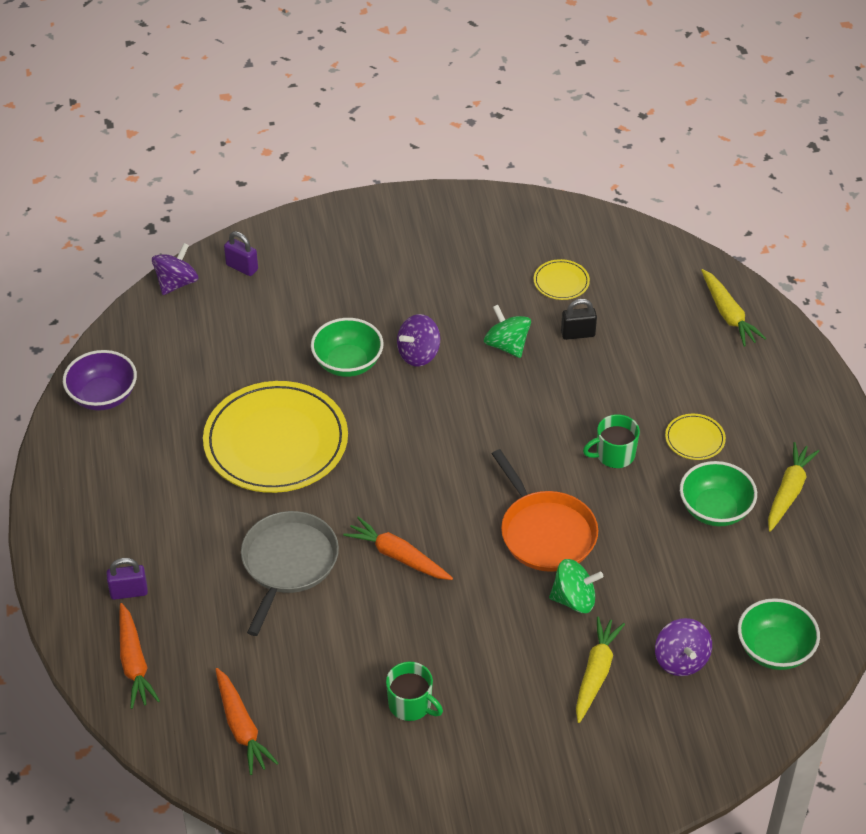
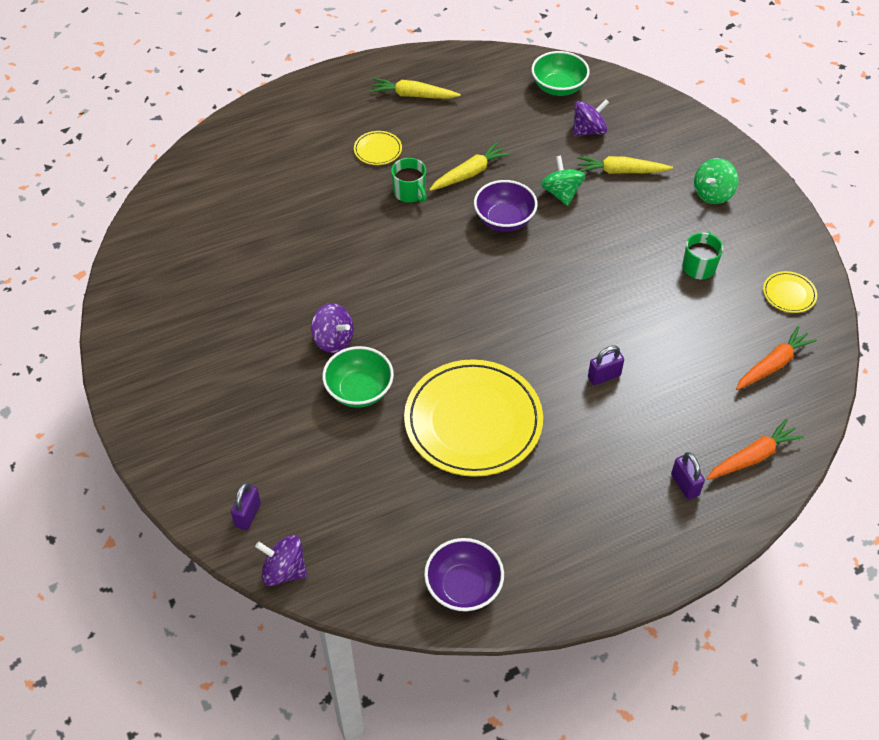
camera: 105 degrees left, 5 degrees up
grey pan [241,511,339,636] -> purple padlock [588,345,624,385]
orange carrot [343,516,453,580] -> none
green spinning top [484,305,531,358] -> green spinning top moved to [694,158,739,204]
orange pan [492,449,598,572] -> purple bowl [474,180,538,232]
yellow plate [534,259,590,300] -> yellow plate moved to [763,271,817,313]
black padlock [561,299,597,340] -> none
green bowl [680,461,757,526] -> none
yellow carrot [701,269,766,346] -> yellow carrot moved to [429,142,511,191]

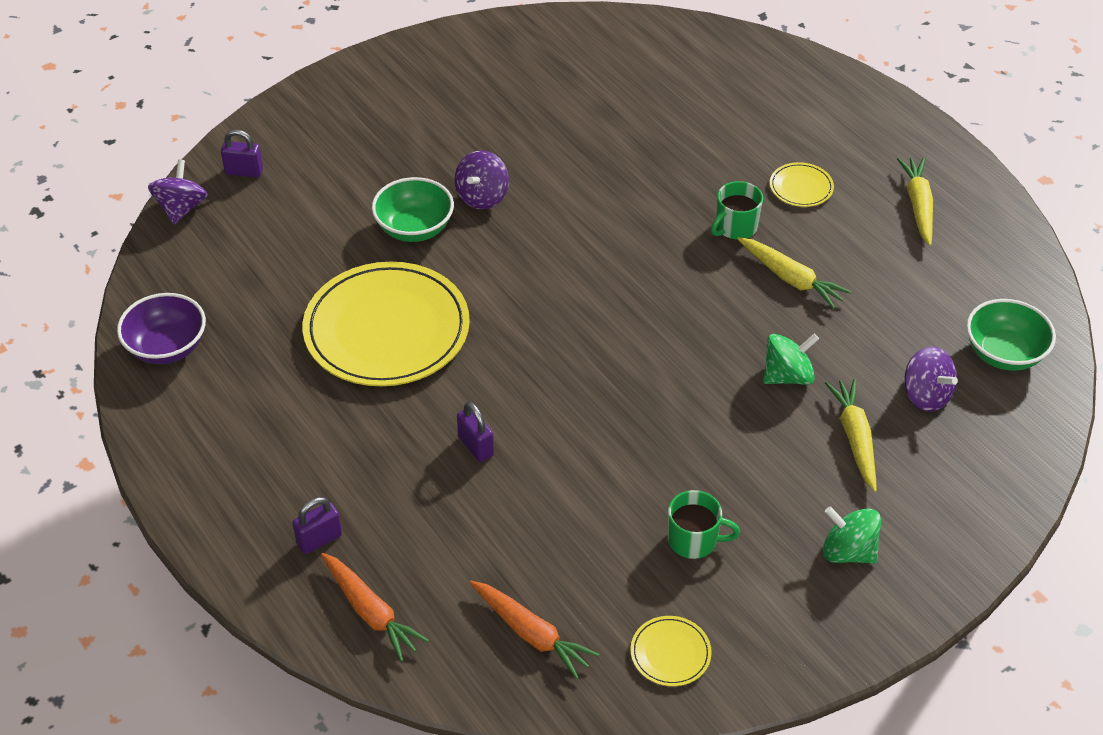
camera: 80 degrees right, 5 degrees down
purple bowl [474,180,538,232] -> none

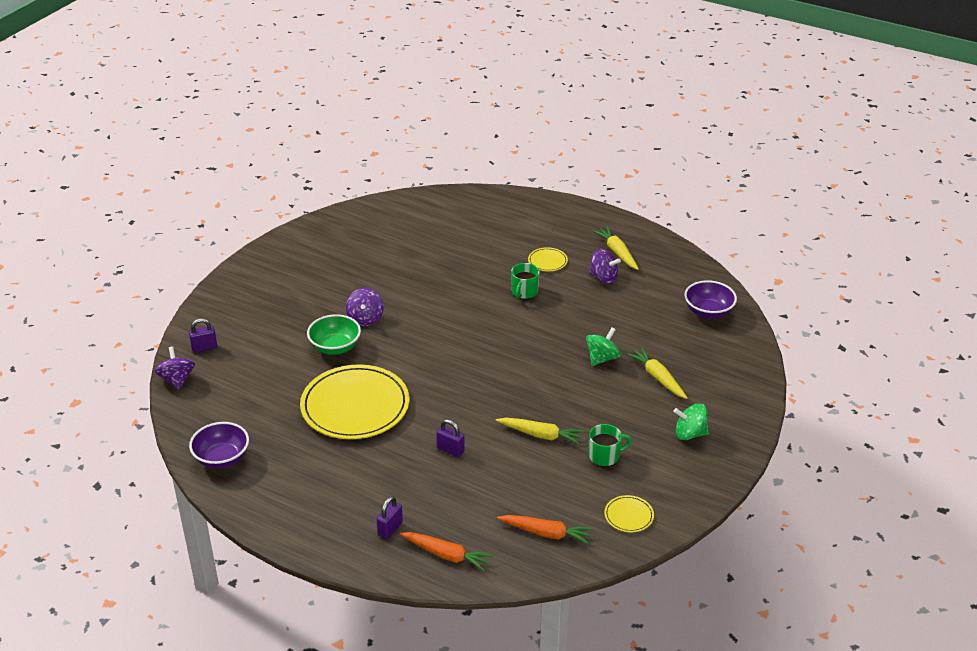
camera: 25 degrees left, 10 degrees down
yellow carrot [737,237,851,309] -> yellow carrot moved to [496,418,585,445]
purple spinning top [904,347,958,412] -> purple spinning top moved to [589,249,621,284]
green bowl [966,299,1056,371] -> purple bowl [684,280,737,319]

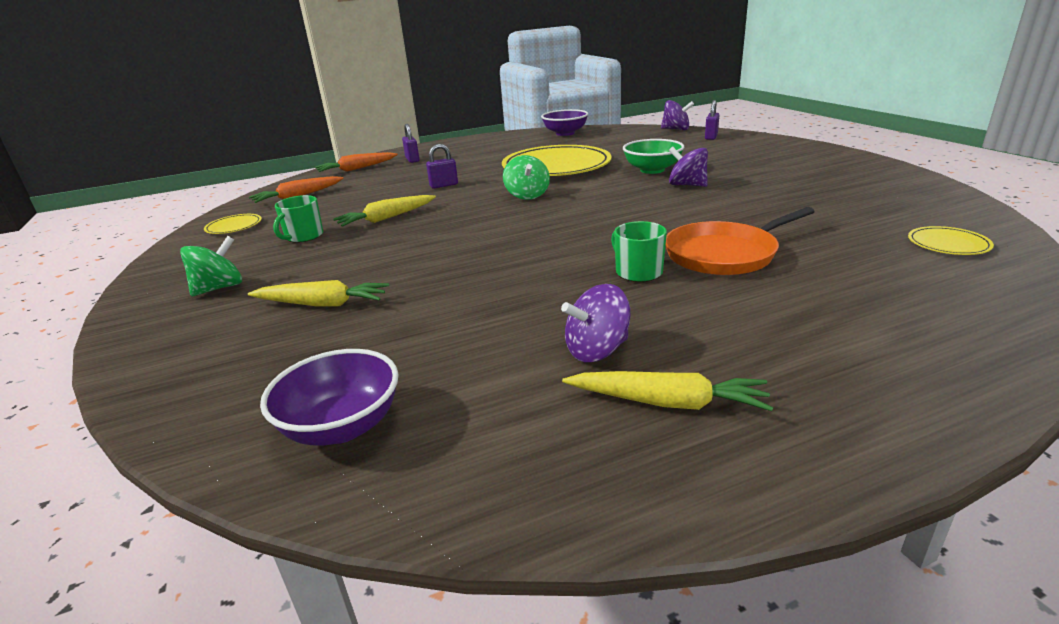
camera: 130 degrees right, 10 degrees down
yellow plate [528,247,568,271] -> yellow plate moved to [908,226,994,255]
green spinning top [586,327,621,366] -> green spinning top moved to [503,155,550,200]
none -> orange pan [666,207,815,275]

